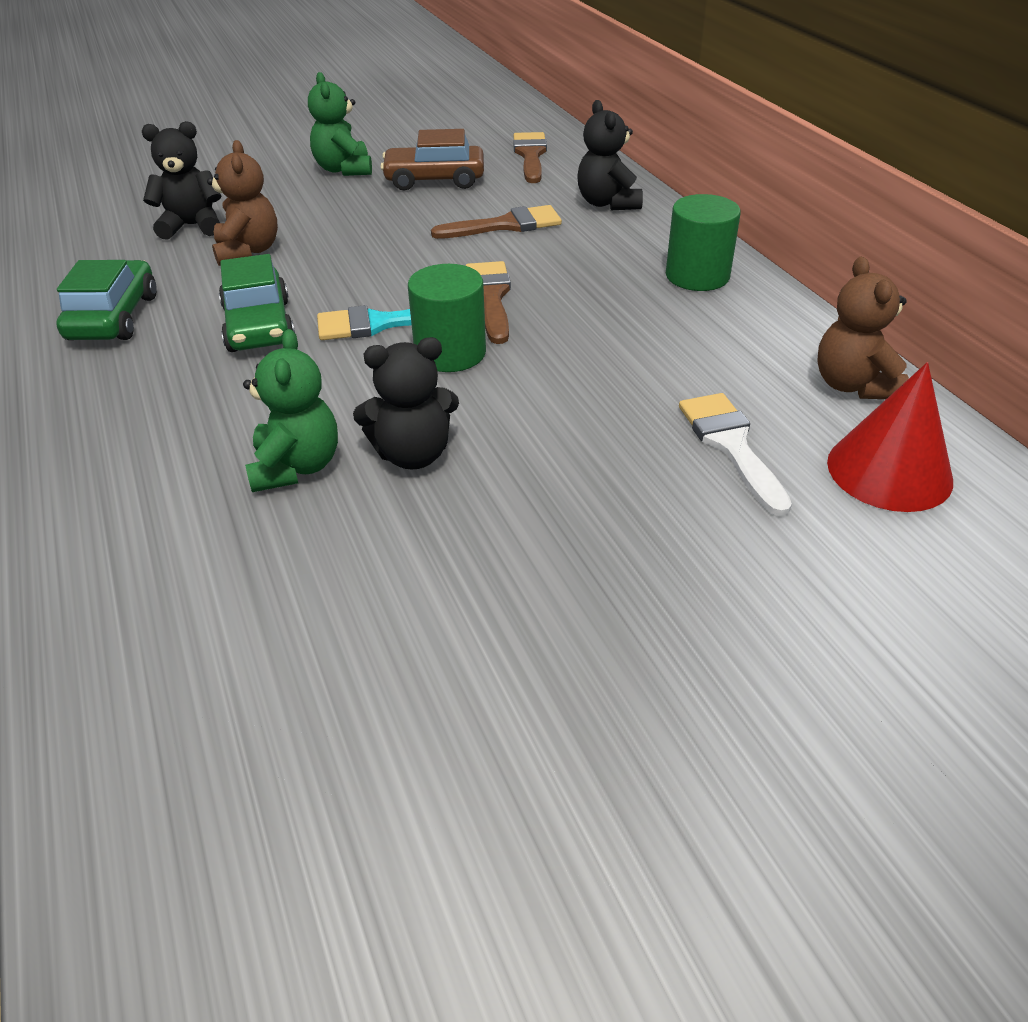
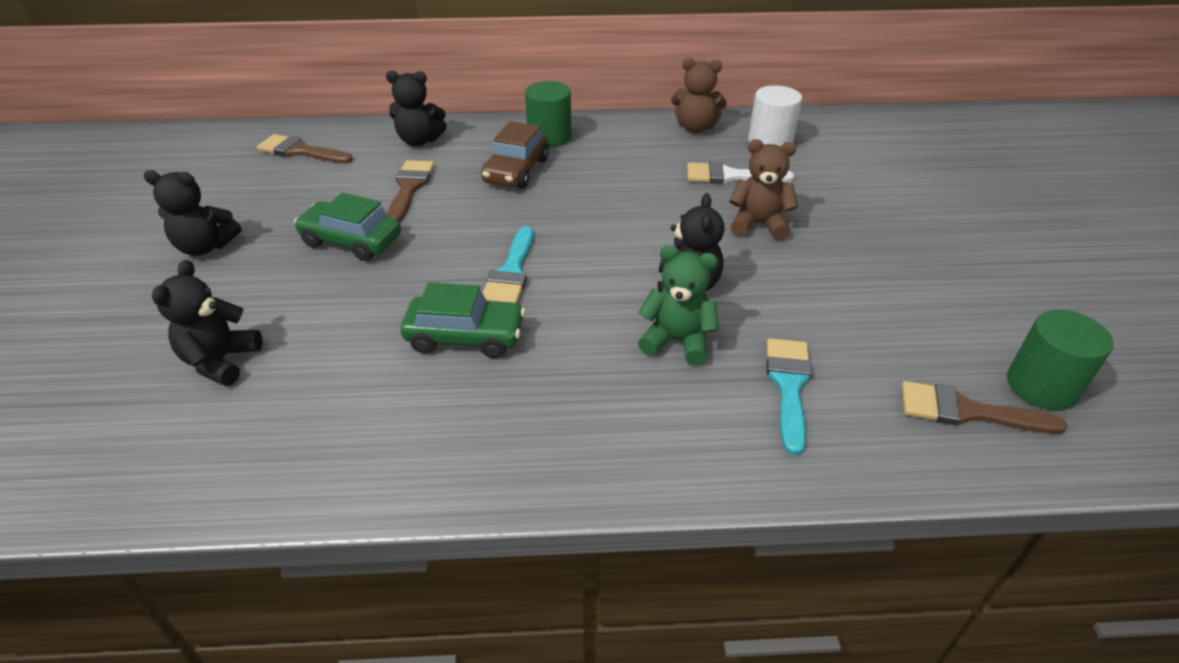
camera: 70 degrees left, 0 degrees up
green car [56,260,157,340] -> green car moved to [294,193,401,261]
brown teddy bear [207,140,278,266] -> brown teddy bear moved to [729,139,798,240]
green teddy bear [308,72,372,176] -> black teddy bear [144,170,241,256]
brown car [380,129,484,190] -> brown car moved to [481,121,549,189]
green cylinder [408,264,486,372] -> green cylinder moved to [1007,310,1114,410]
brown brush [466,261,511,344] -> brown brush moved to [902,381,1068,434]
red cone [827,362,953,512] -> white cylinder [748,85,802,147]
none -> turquoise brush [766,338,812,455]

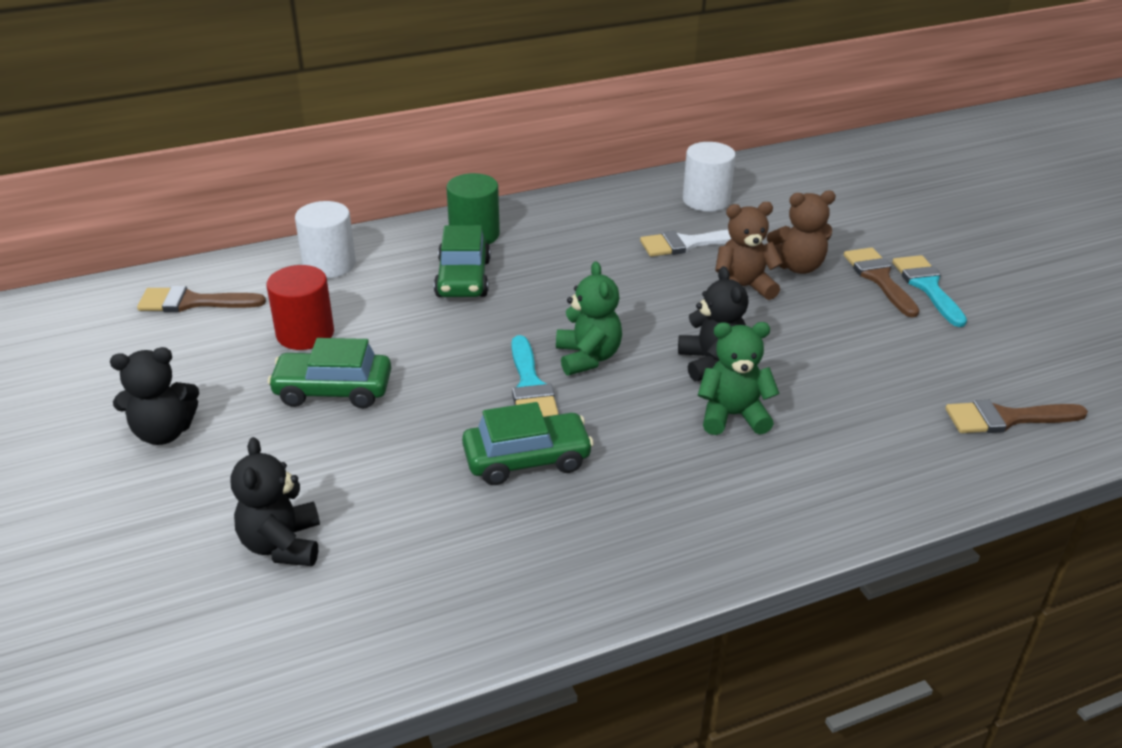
camera: 20 degrees left, 5 degrees down
black teddy bear [386,70,447,146] -> white cylinder [295,201,356,278]
brown brush [387,160,434,222] -> brown brush moved to [844,247,920,318]
brown car [481,121,549,189] -> green car [434,225,490,297]
brown teddy bear [671,58,727,133] -> brown teddy bear moved to [767,191,836,274]
turquoise brush [766,338,812,455] -> turquoise brush moved to [892,255,967,327]
green cylinder [1007,310,1114,410] -> none
none -> red cylinder [267,265,334,350]
none -> green teddy bear [556,262,622,375]

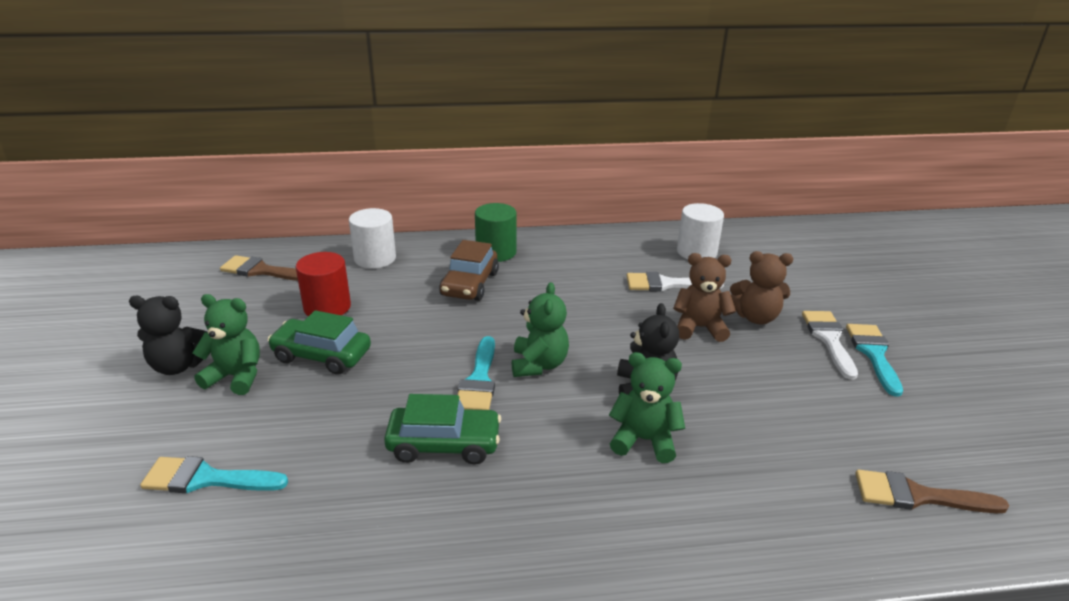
camera: 15 degrees right, 5 degrees down
black teddy bear [230,437,320,566] -> turquoise brush [140,456,288,493]
green car [434,225,490,297] -> brown car [439,240,499,301]
brown brush [844,247,920,318] -> white brush [802,311,858,380]
none -> green teddy bear [193,294,260,395]

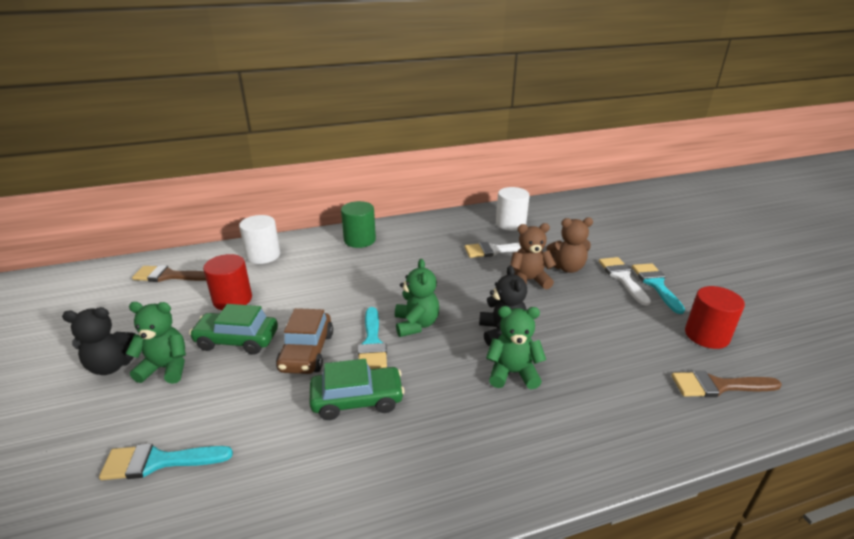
camera: 10 degrees left, 0 degrees up
brown car [439,240,499,301] -> brown car moved to [276,308,333,374]
none -> red cylinder [685,286,745,349]

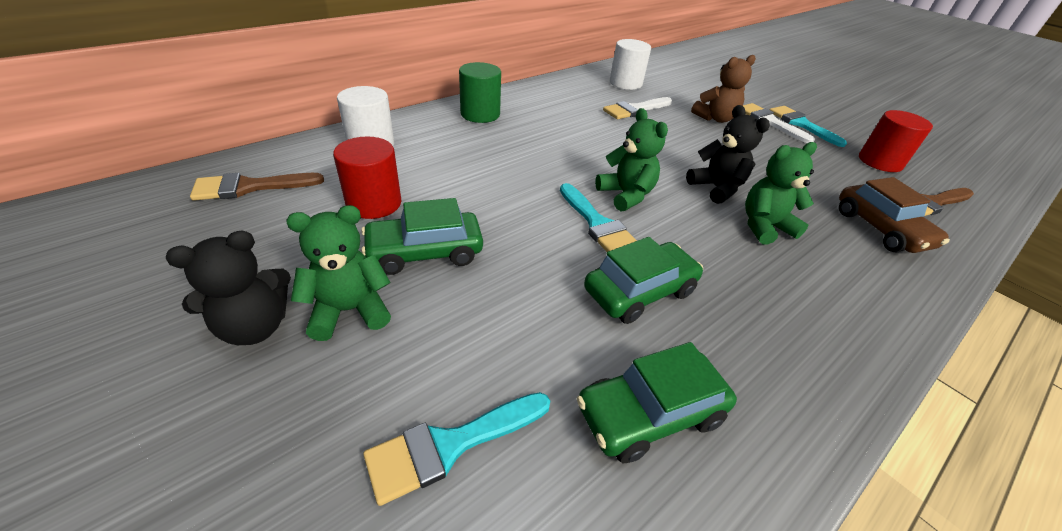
camera: 25 degrees left, 10 degrees up
brown car [276,308,333,374] -> brown car moved to [839,177,950,253]
brown teddy bear [510,223,556,289] -> none
none -> green car [577,342,737,463]

